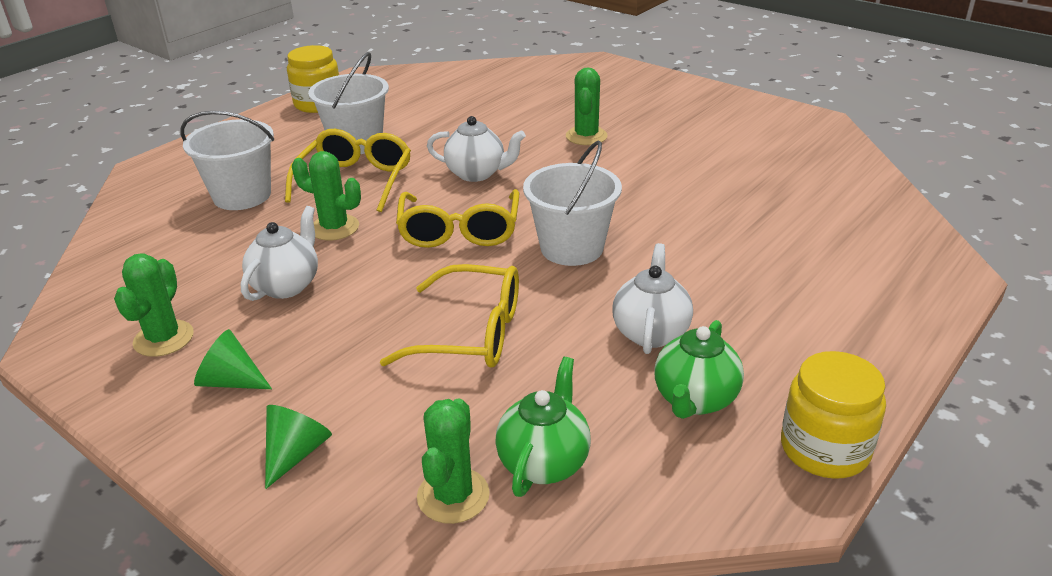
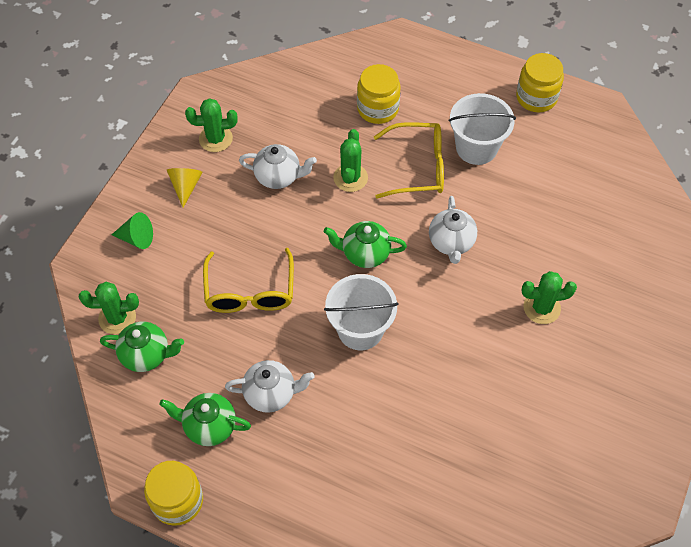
camera: 75 degrees right, 25 degrees up
white bucket [181,111,274,210] -> yellow jar [357,64,401,124]
green cone [194,329,272,389] -> yellow cone [166,168,203,208]
yellow glasses [396,189,519,248] -> green teapot [324,221,407,268]

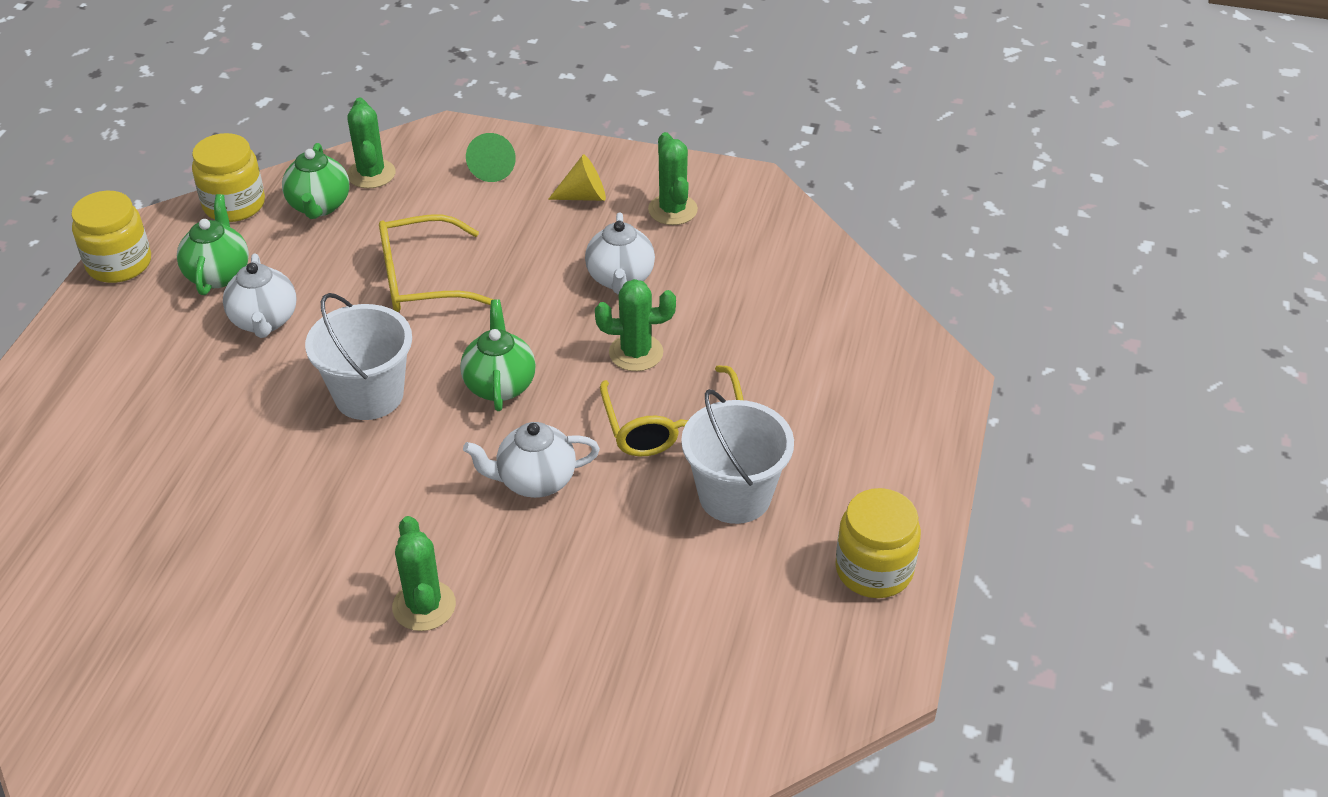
camera: 80 degrees right, 15 degrees down
yellow jar [357,64,401,124] -> yellow jar moved to [192,133,265,222]

